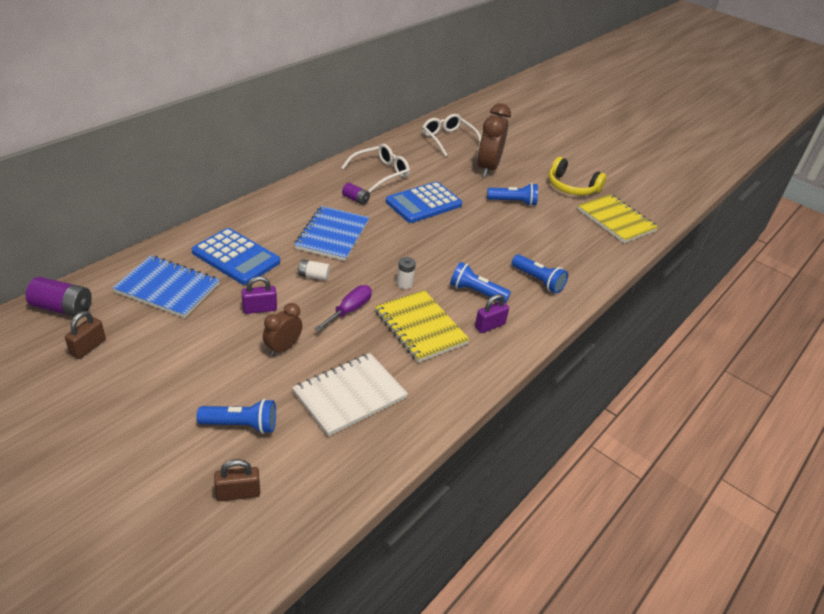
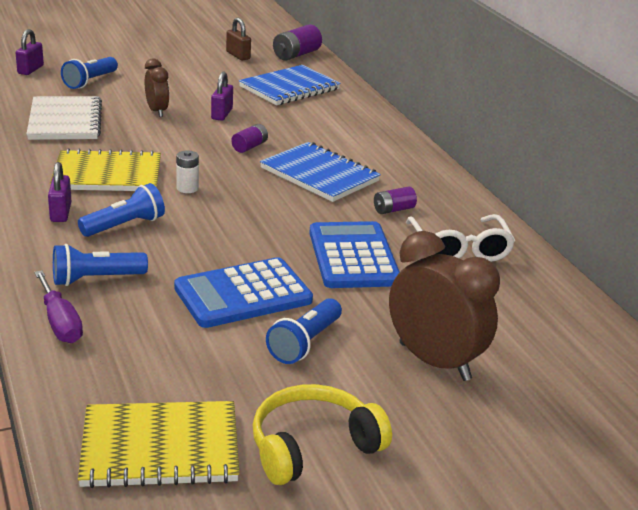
camera: 120 degrees right, 10 degrees down
blue calculator [192,228,280,285] -> blue calculator moved to [174,257,313,328]
brown padlock [214,459,260,501] -> purple padlock [16,29,44,75]
white battery [297,259,330,281] -> purple battery [231,124,268,153]
purple screwdriver [315,285,372,332] -> purple screwdriver moved to [34,270,83,343]
white glasses [422,114,481,157] -> none

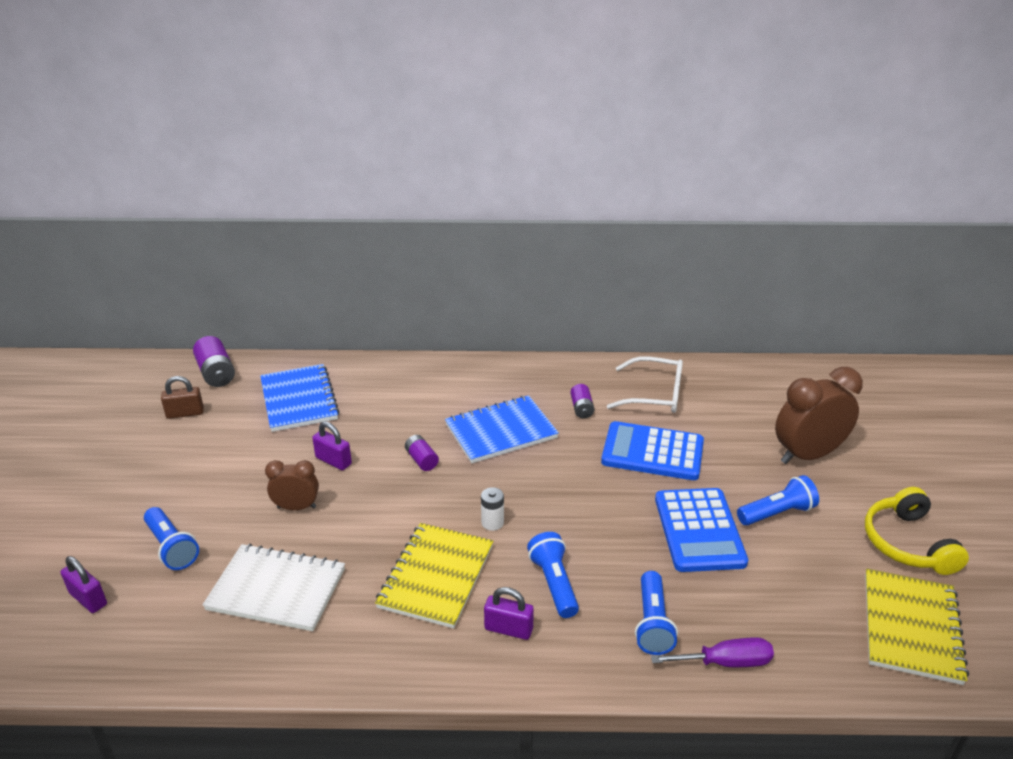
camera: 65 degrees left, 5 degrees up
blue flashlight [266,298,342,364] -> blue flashlight turned 75 degrees counterclockwise [737,475,819,525]

